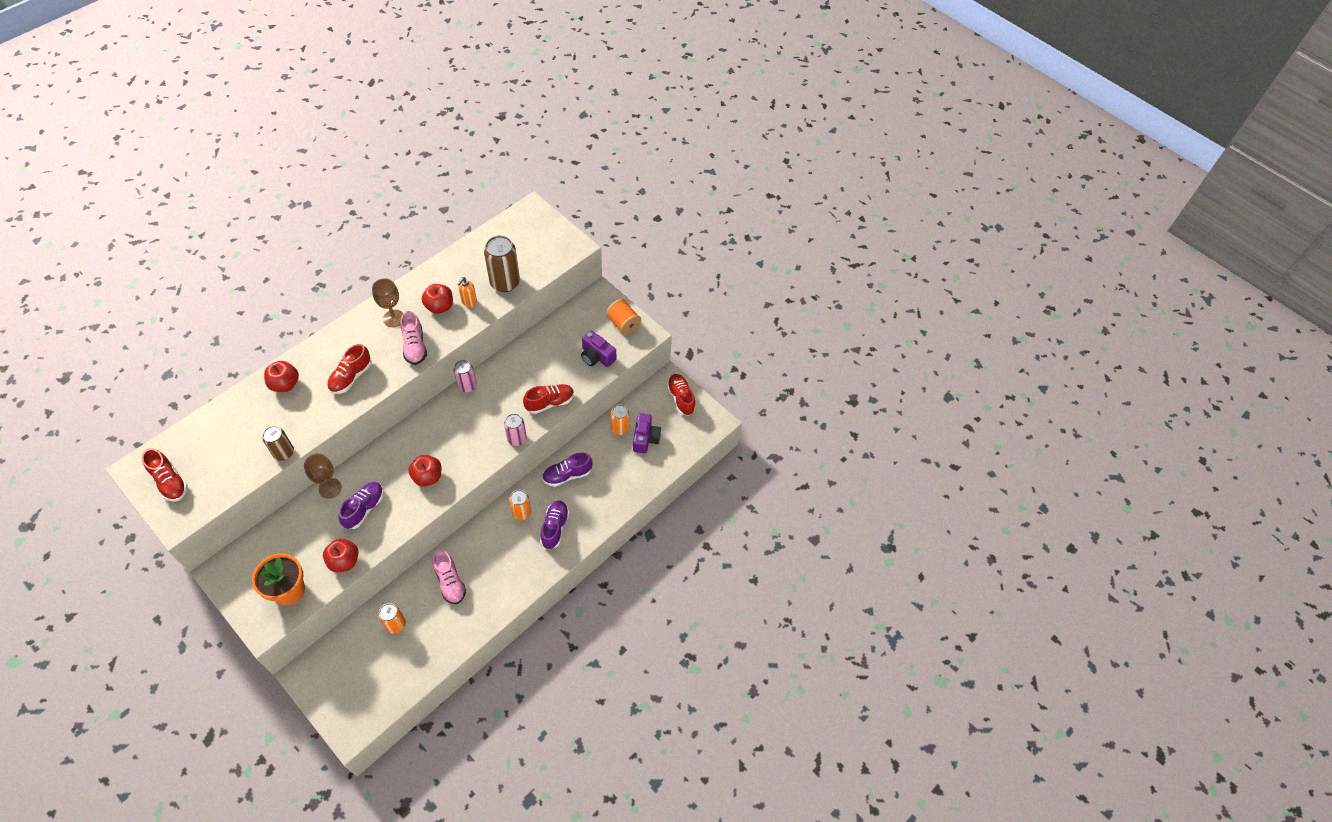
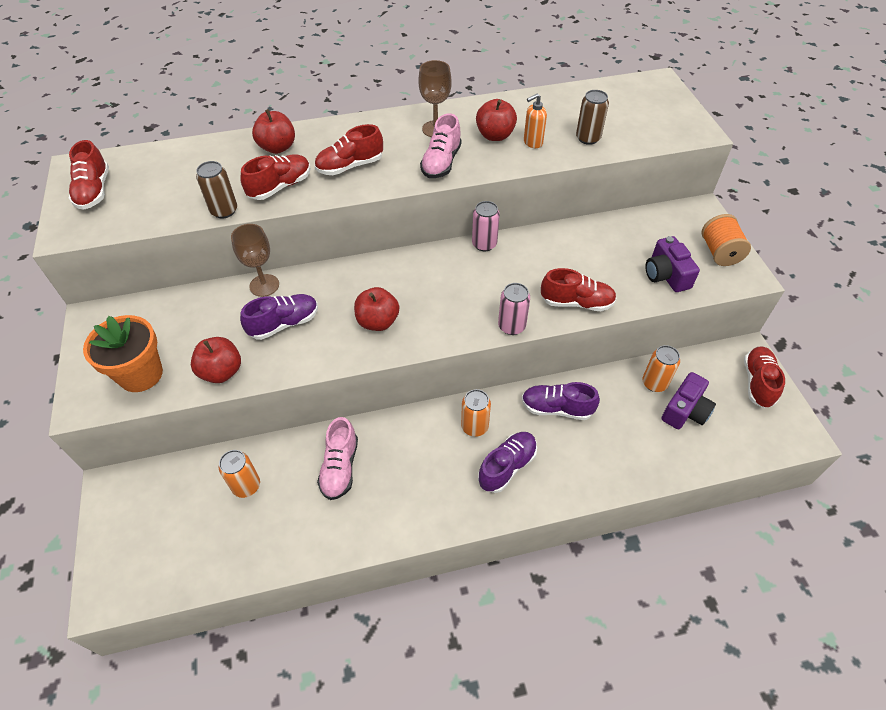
camera: 35 degrees right, 5 degrees down
brown can [484,235,520,292] -> brown can [576,90,609,145], size x0.62
none -> red shoe [240,154,311,200]

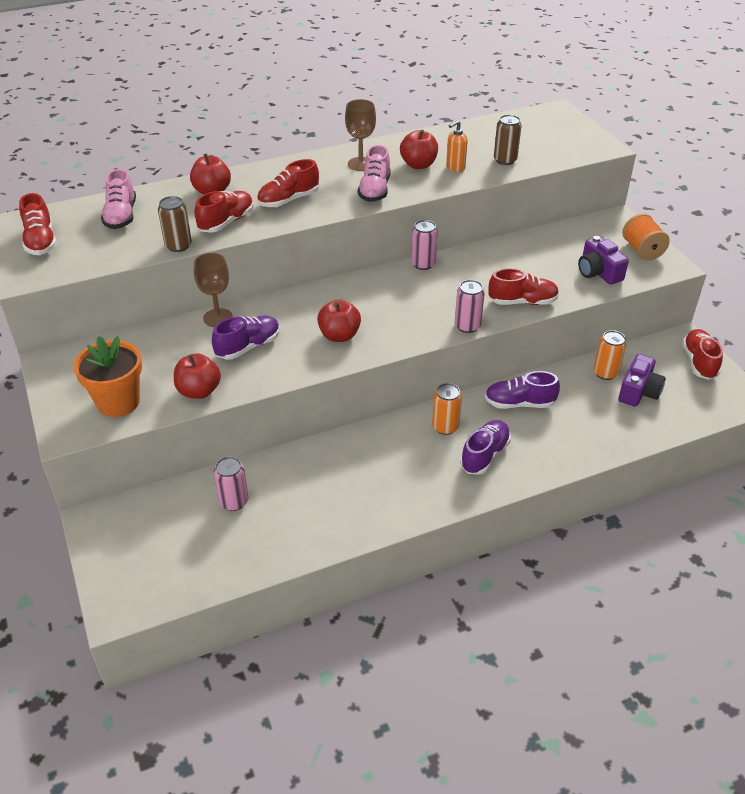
camera: 10 degrees left, 10 degrees down
orange can [219,450,260,498] -> pink can [214,456,248,511]
pink shoe [317,417,358,500] -> pink shoe moved to [101,169,136,229]

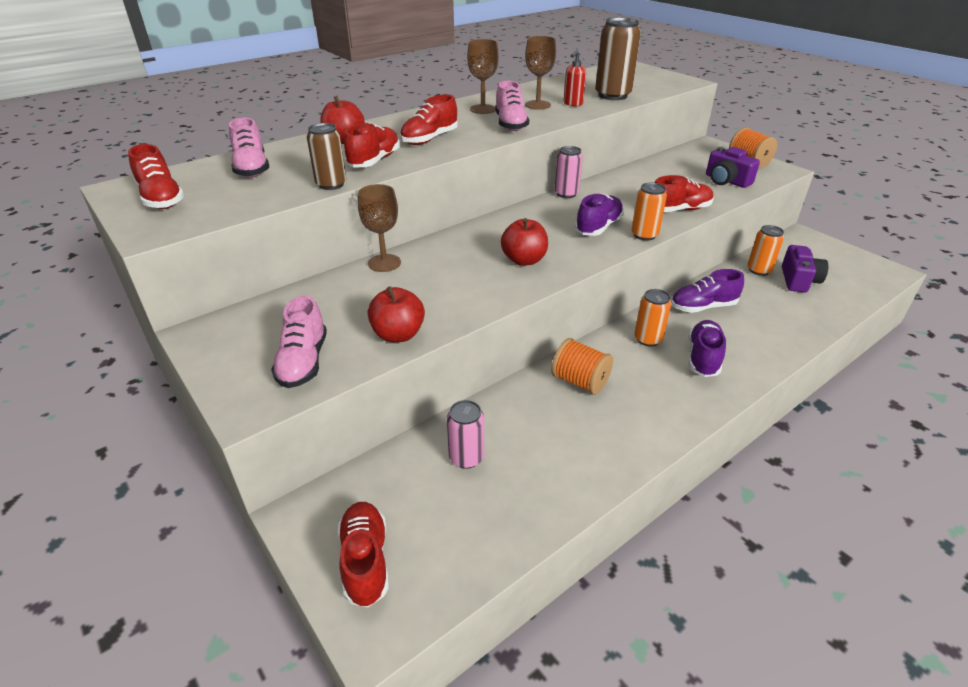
camera: 15 degrees left, 5 degrees down
orange flower pot [73,336,142,417] -> pink shoe [271,296,327,388]
purple shoe [212,316,280,360] -> purple shoe moved to [575,194,624,236]
red apple [400,129,438,169] -> brown goblet [525,36,556,110]
orange soap dispenser [446,120,468,172] -> red soap dispenser [564,50,586,106]
pink can [455,280,485,333] -> orange can [631,182,667,241]
brown can [494,115,522,165] -> brown can [595,18,641,100], size x1.62
red shoe [682,329,723,380] -> red shoe moved to [338,502,389,607]
none -> orange spool [551,338,613,395]

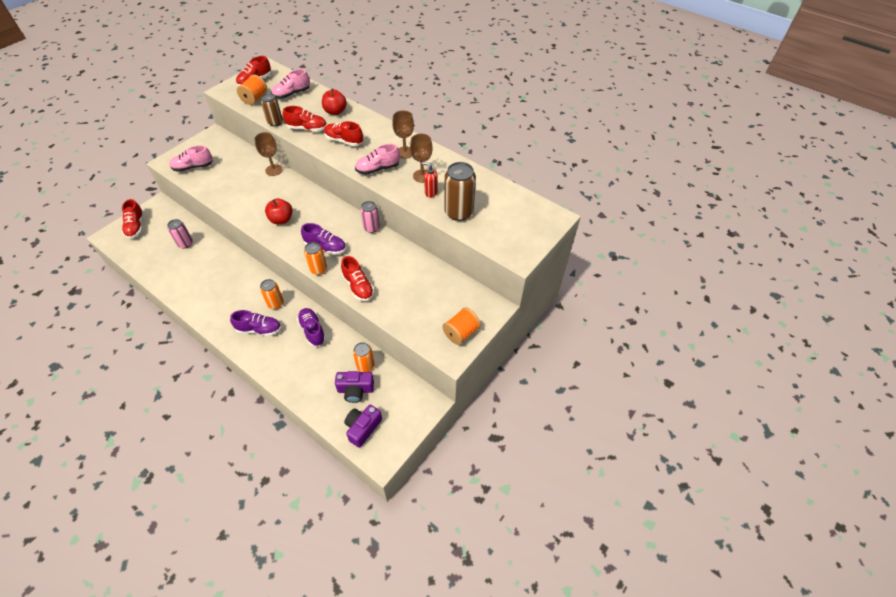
camera: 75 degrees right, 15 degrees up
red shoe [338,502,389,607] -> red shoe turned 105 degrees clockwise [122,199,144,239]
red apple [367,286,425,342] -> none
orange spool [551,338,613,395] -> orange spool moved to [237,75,267,105]
purple camera [706,147,760,188] -> purple camera moved to [344,405,382,448]

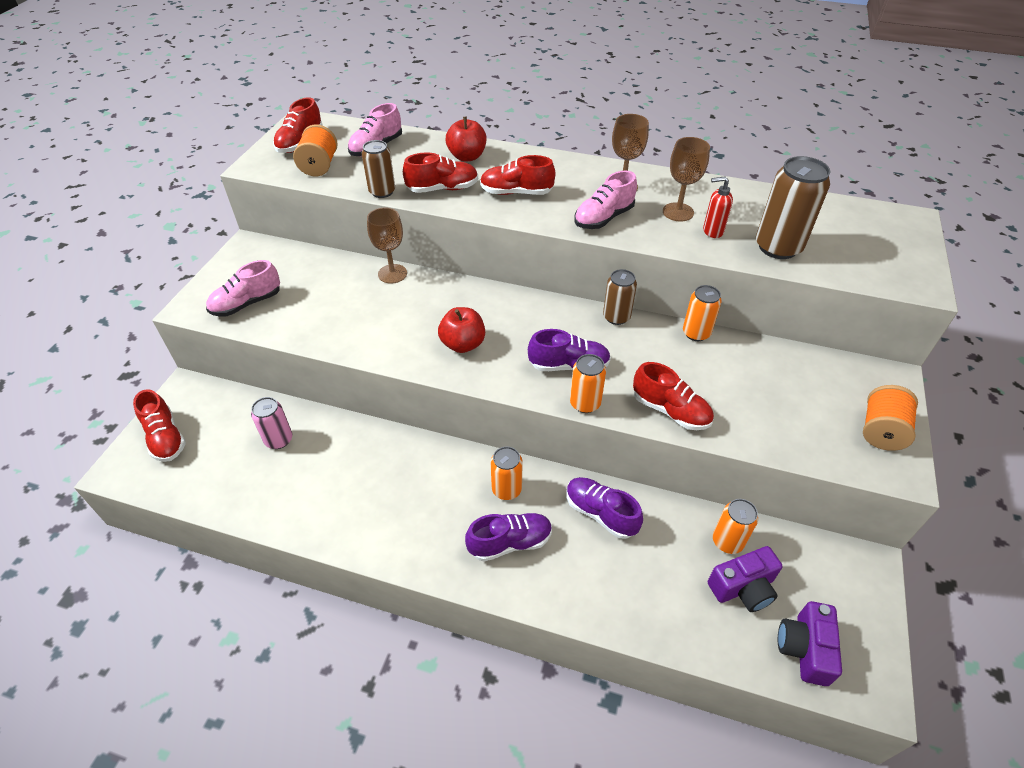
camera: 20 degrees left, 5 degrees down
pink can [360,201,380,233] -> brown can [603,269,637,325]
none -> orange can [683,285,722,341]

